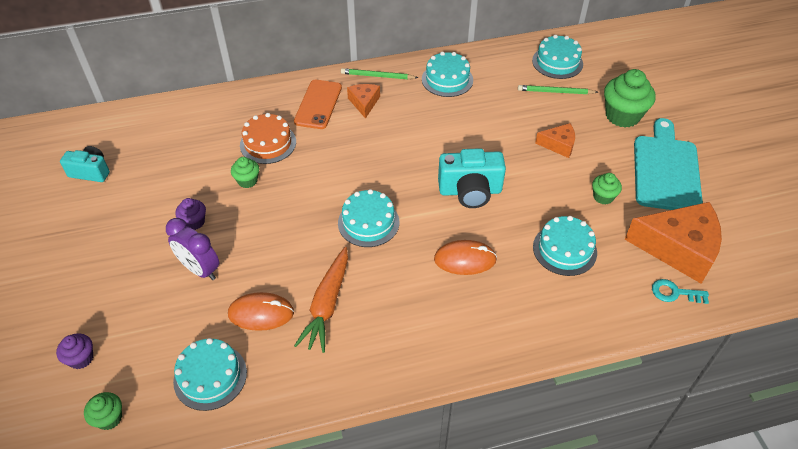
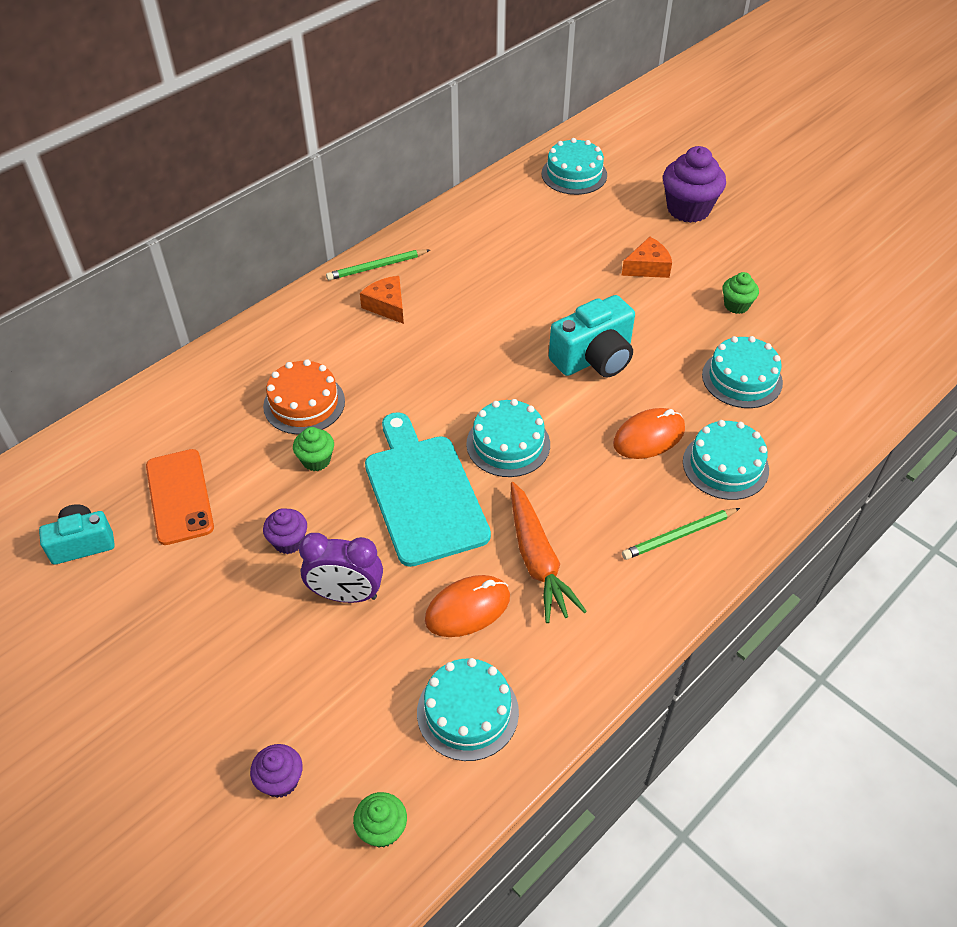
camera: 30 degrees left, 0 degrees up
orange phone [294,80,342,129] -> orange phone moved to [146,449,214,545]
turquoise cake [422,52,473,97] -> turquoise cake moved to [683,420,769,500]
green pencil [518,85,598,94] -> green pencil moved to [622,508,740,560]
green cupcake [604,69,656,128] -> purple cupcake [663,146,726,223]
orange cheese [625,202,722,284] -> none
turquoise cutting board [634,118,703,210] -> turquoise cutting board moved to [365,412,491,567]
turquoise key [652,279,709,304] -> none

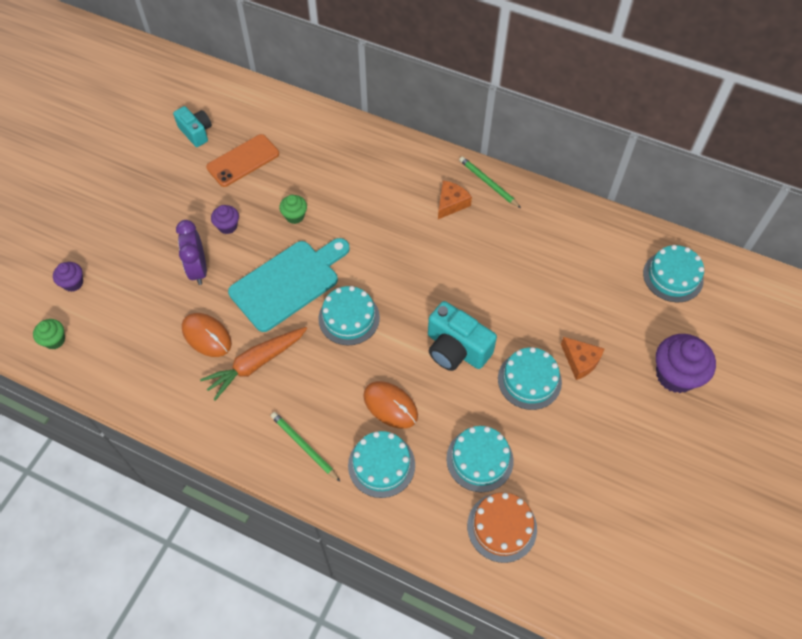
camera: 70 degrees right, 10 degrees up
orange cake [263,359,345,434] -> orange cake moved to [467,492,537,563]
turquoise cake [417,658,519,761] -> turquoise cake moved to [498,347,562,410]
green cupcake [722,272,759,314] -> none

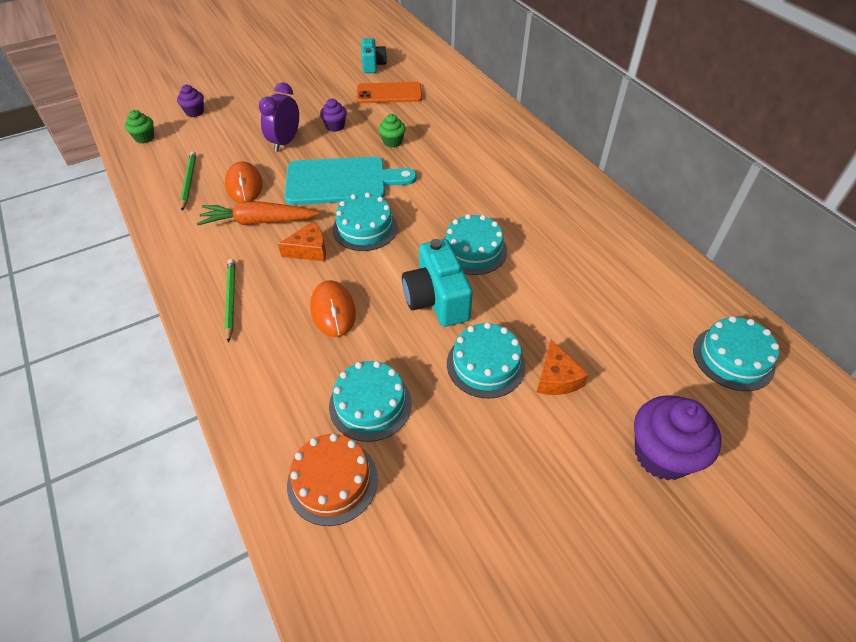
camera: 35 degrees right, 10 degrees down
turquoise cake [348,431,415,498] -> turquoise cake moved to [444,214,507,275]
orange cheese [438,181,472,219] -> orange cheese moved to [278,222,326,261]
green pencil [459,156,521,208] -> green pencil moved to [180,151,196,211]

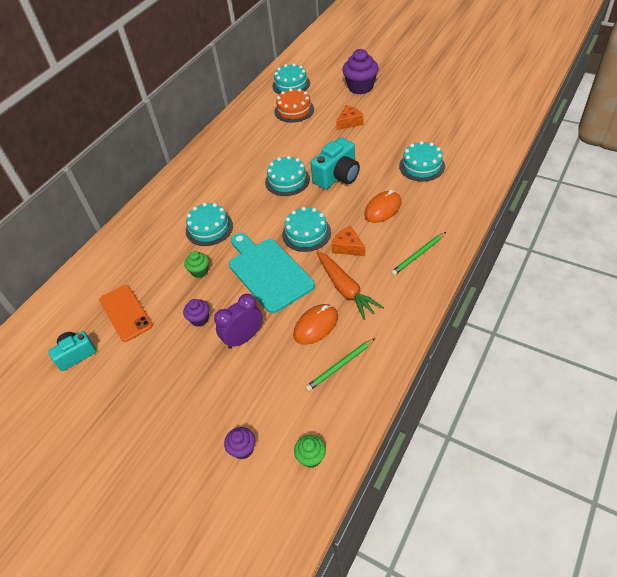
camera: 115 degrees left, 0 degrees up
purple clock [259,83,299,152] -> purple clock turned 150 degrees clockwise [214,294,263,349]
orange cake [287,433,378,526] -> orange cake moved to [274,88,314,123]
turquoise cake [447,322,525,398] -> turquoise cake moved to [186,203,233,246]

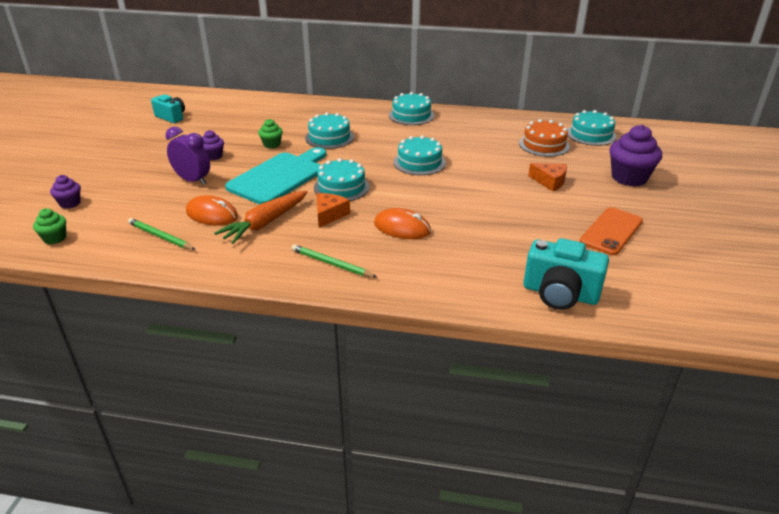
camera: 65 degrees right, 15 degrees down
orange phone [99,285,153,342] -> orange phone moved to [580,207,643,255]
turquoise camera [311,137,360,189] -> turquoise camera moved to [523,238,609,310]
turquoise cake [399,141,445,181] -> turquoise cake moved to [389,92,434,125]

